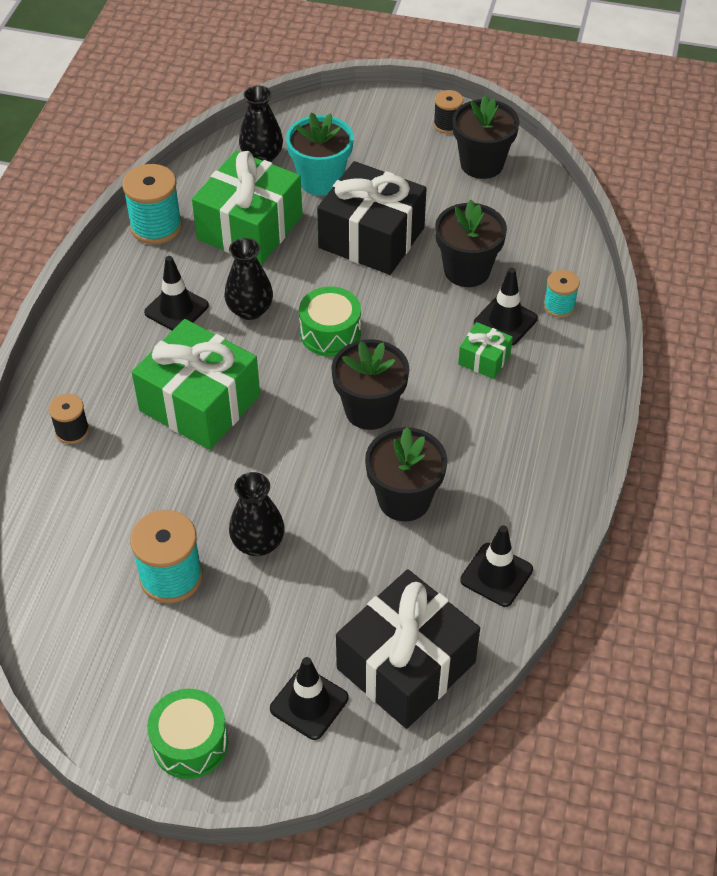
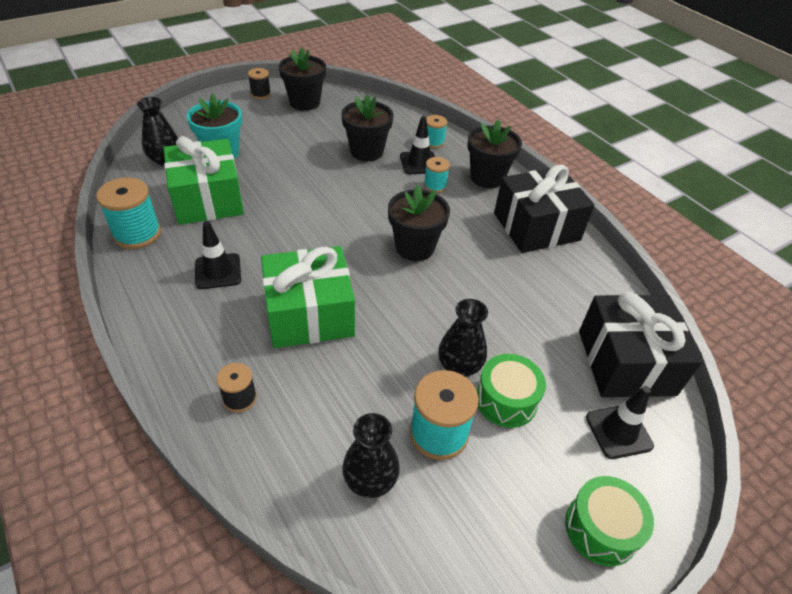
camera: 50 degrees left, 5 degrees down
black vase [224,238,273,320] -> black vase moved to [342,413,400,498]
green drum [299,287,361,356] -> green drum moved to [477,354,546,428]
black gift [317,161,427,275] -> black gift moved to [494,164,595,253]
black flower pot [365,427,447,522] -> black flower pot moved to [467,119,522,188]
green gift [458,322,513,379] -> turquoise spool [424,157,450,193]
black traffic cone [460,525,533,607] -> none

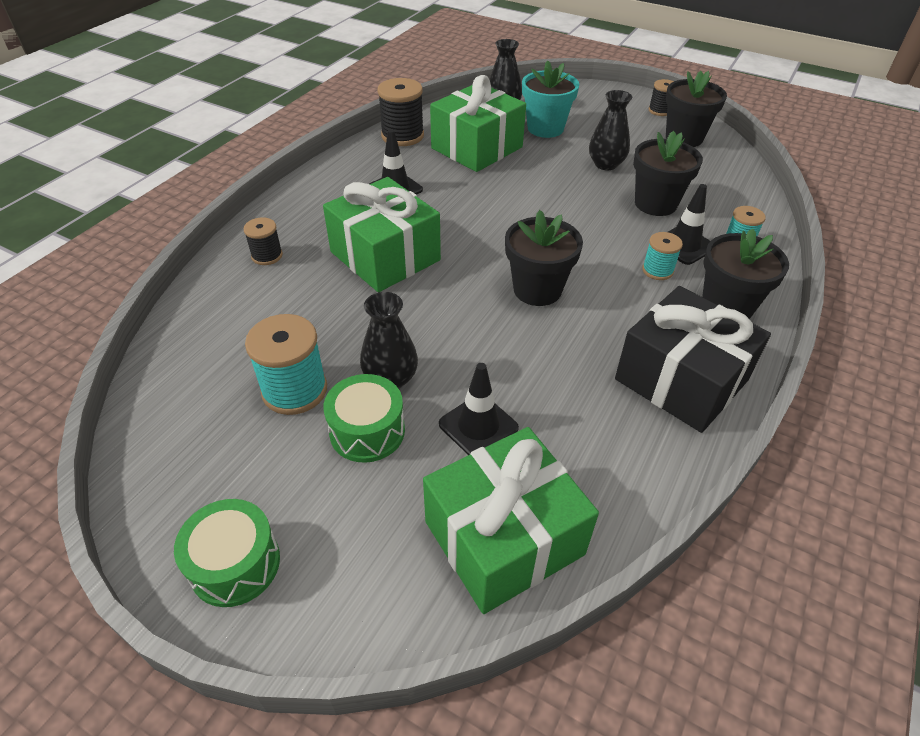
camera: 65 degrees right, 0 degrees up
turquoise spool [96,177,161,249] -> black spool [377,78,424,146]
black vase [342,413,400,498] -> black vase moved to [589,90,632,170]
black gift [579,292,702,397] -> green gift [423,427,599,614]
black traffic cone [586,386,654,459] -> black traffic cone moved to [439,363,519,455]

